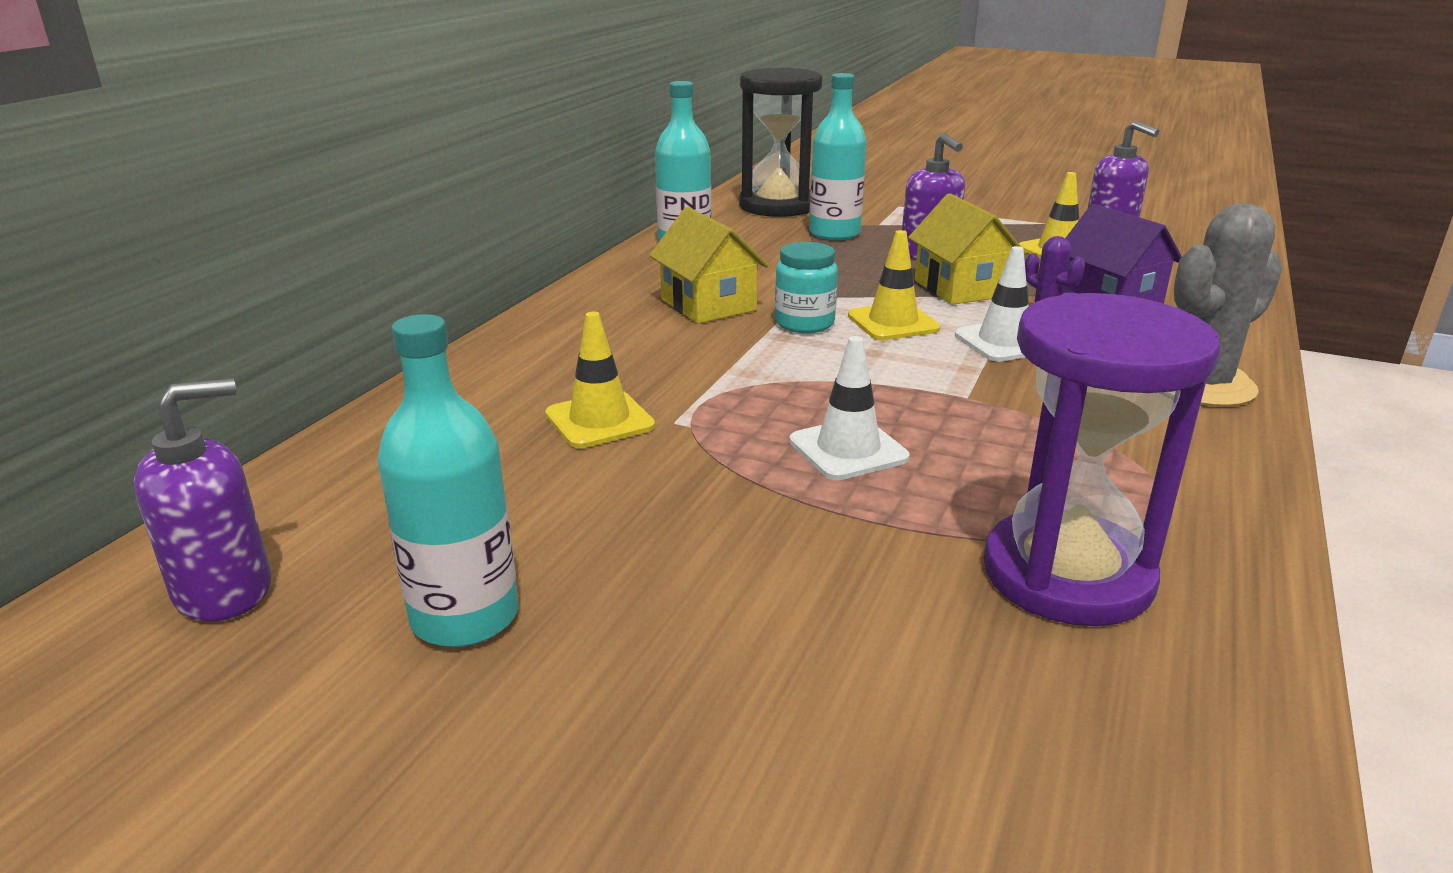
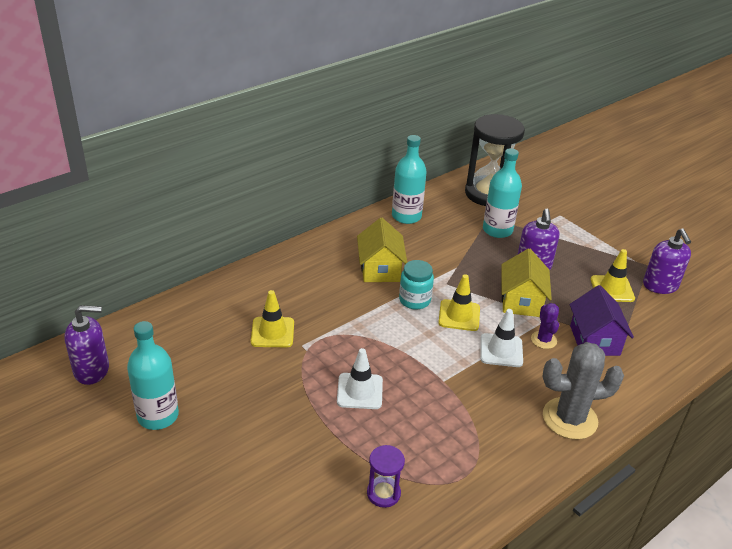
camera: 25 degrees right, 10 degrees up
purple hourglass [983,293,1220,626] -> purple hourglass [367,445,405,508], size x0.47

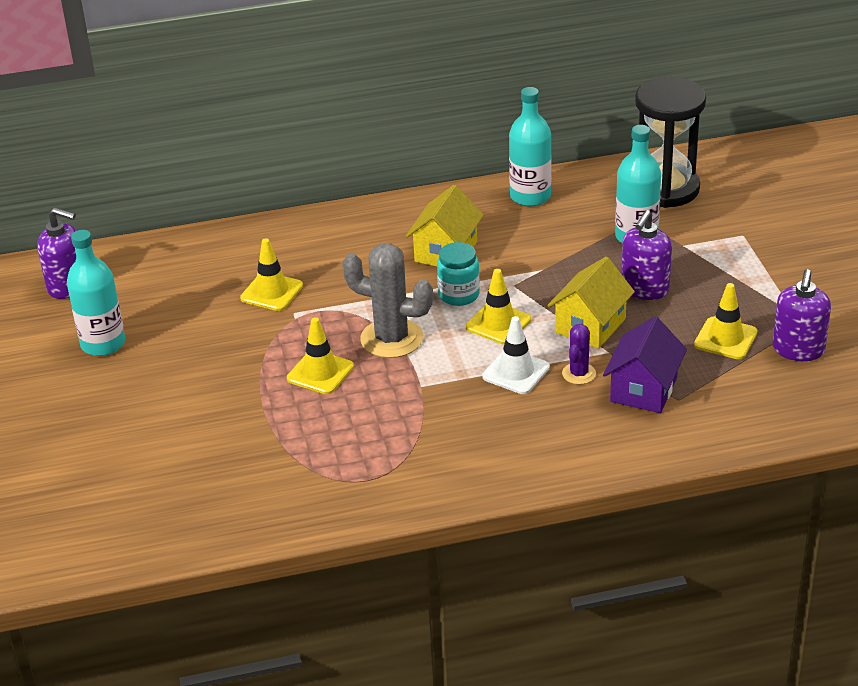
camera: 30 degrees right, 0 degrees up
white traffic cone [337,348,383,409] -> yellow traffic cone [287,317,354,394]
purple hourglass [367,445,405,508] -> none
grey cactus [542,342,624,440] -> grey cactus moved to [342,243,433,358]

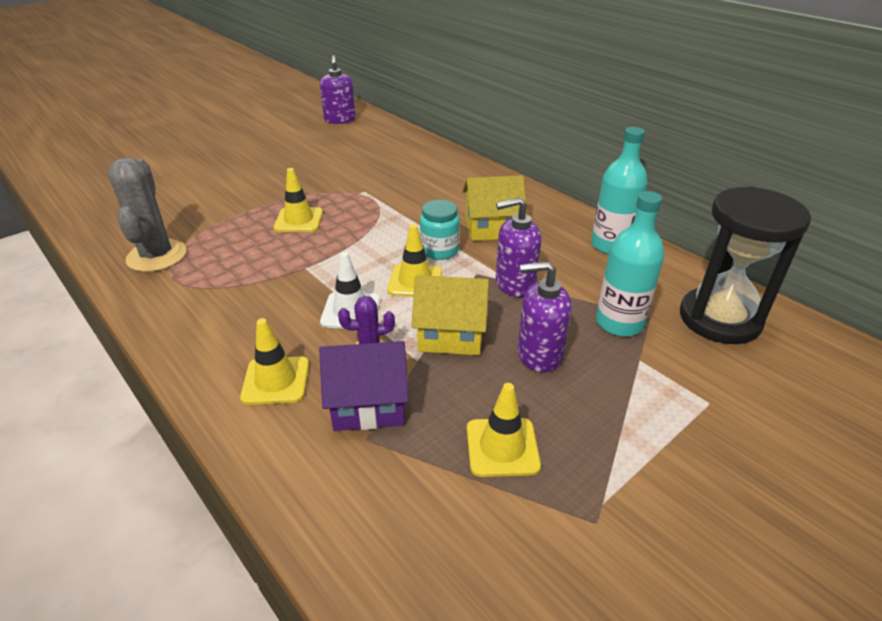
camera: 60 degrees right, 0 degrees up
turquoise bottle [67,230,125,356] -> none
yellow traffic cone [240,238,303,311] -> yellow traffic cone moved to [240,318,309,405]
grey cactus [342,243,433,358] -> grey cactus moved to [108,157,187,272]
purple soap dispenser [773,269,831,361] -> purple soap dispenser moved to [496,197,542,297]

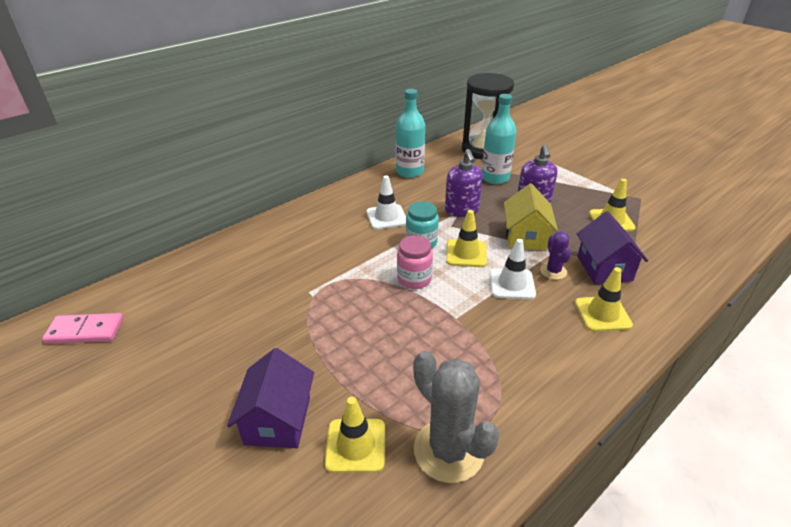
camera: 90 degrees left, 0 degrees up
grey cactus [108,157,187,272] -> grey cactus turned 60 degrees clockwise [413,351,499,483]
yellow traffic cone [274,168,323,232] -> yellow traffic cone moved to [325,397,385,473]
purple soap dispenser [320,55,356,124] -> pink domino [42,313,124,344]
yellow house [462,175,527,241] -> white traffic cone [366,175,406,230]
none -> purple house [227,348,314,448]
none -> pink jar [397,235,433,289]

